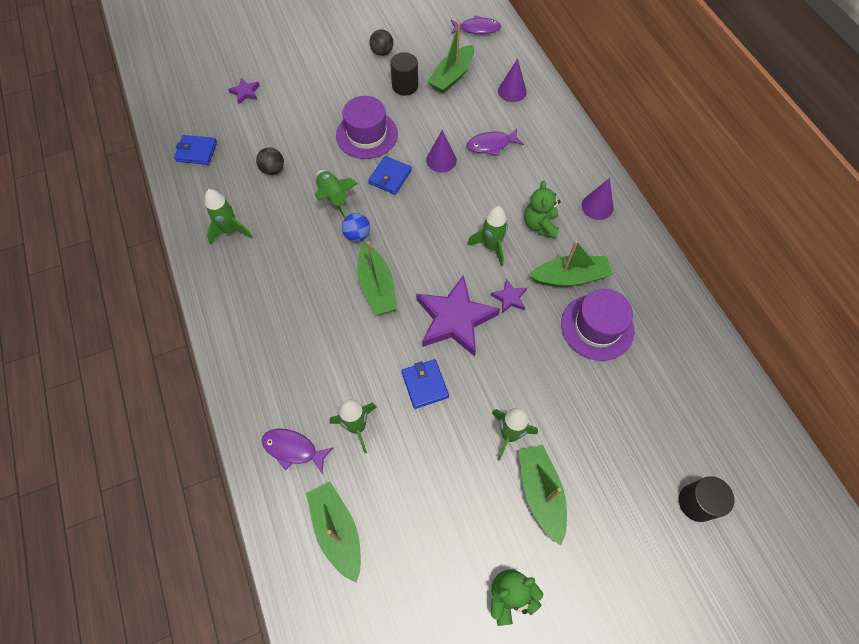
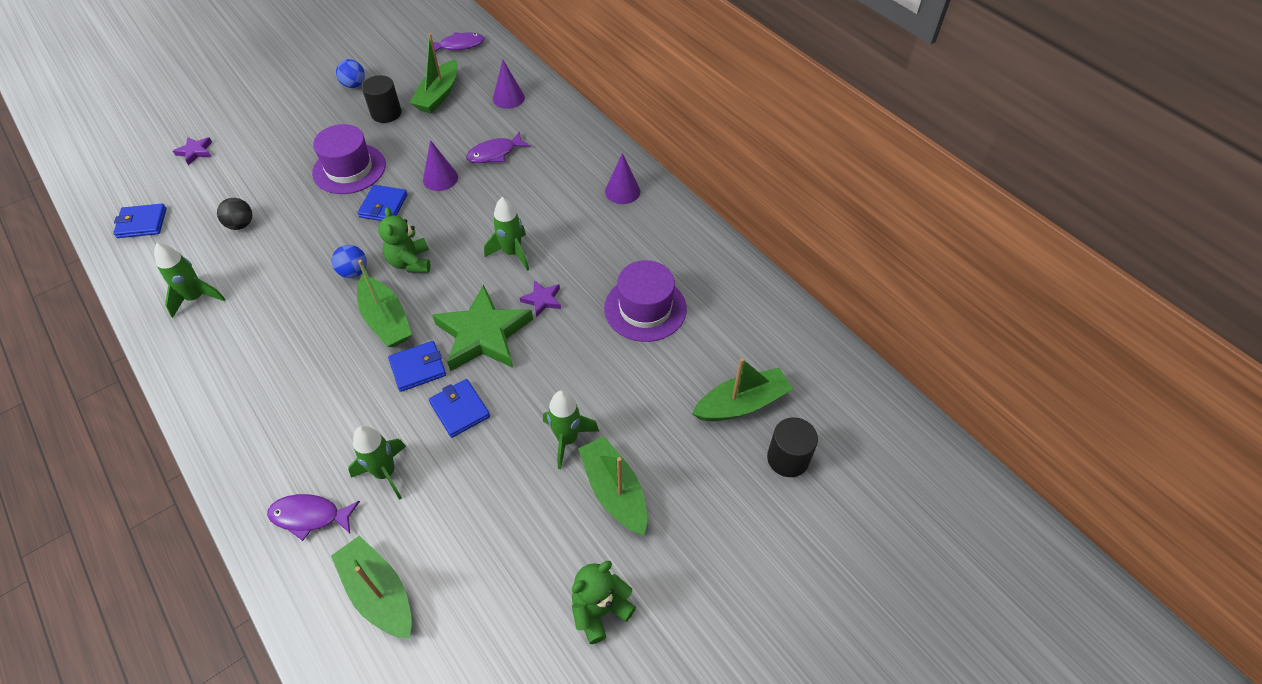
camera: 15 degrees left, 10 degrees down
green rocket [315,170,358,218] -> none
black ball [369,29,393,56] -> blue ball [336,59,365,88]
purple star [416,275,500,357] -> green star [432,285,533,371]
green teddy bear [524,180,561,239] -> green teddy bear moved to [378,207,430,273]
green boat [529,240,613,287] -> green boat moved to [692,358,793,421]
none -> blue wallet [388,341,446,392]

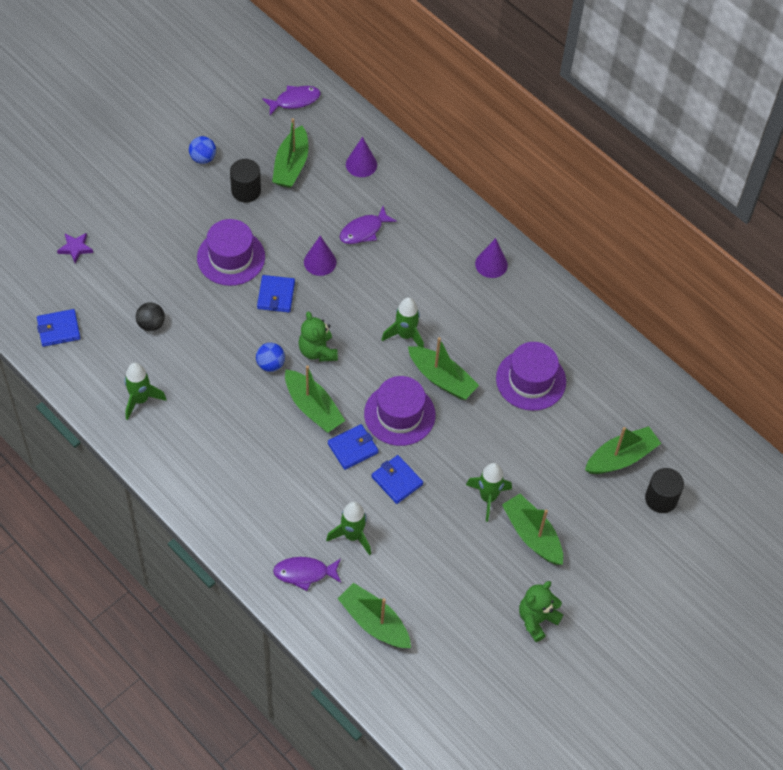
camera: 10 degrees left, 5 degrees up
green star [432,285,533,371] -> purple hat [364,376,436,446]
purple star [520,280,561,318] -> green boat [408,337,479,400]

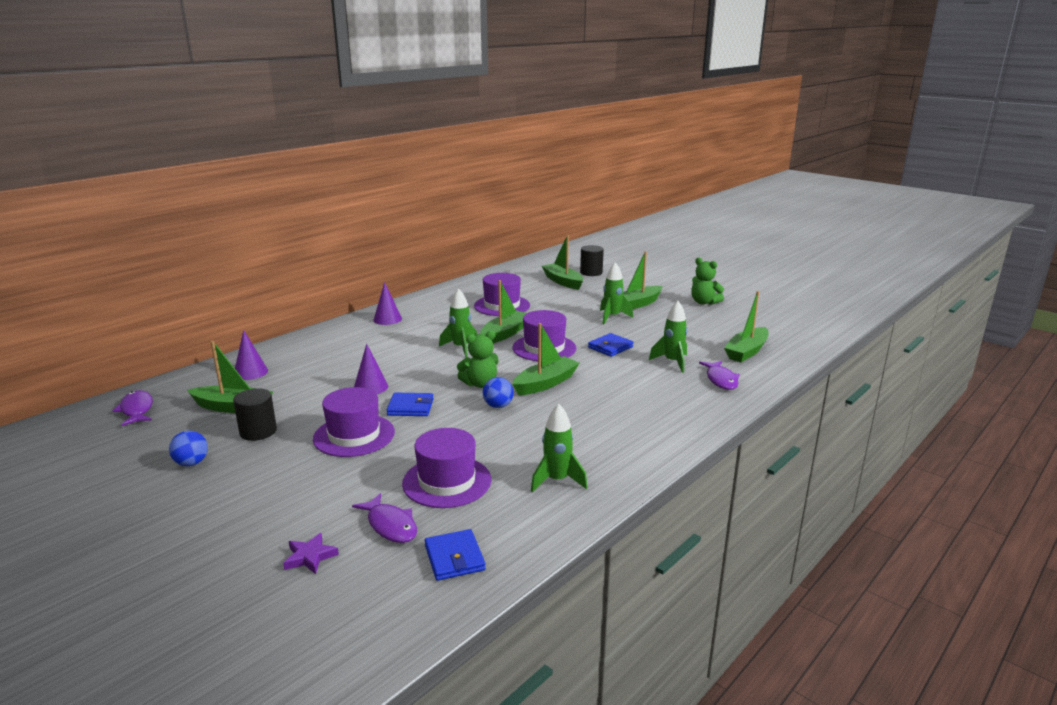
camera: 90 degrees left, 35 degrees down
black ball [136,302,165,331] -> purple hat [402,428,491,508]
blue wallet [328,424,379,470] -> none
purple fish [340,206,397,244] -> purple fish moved to [352,493,417,543]

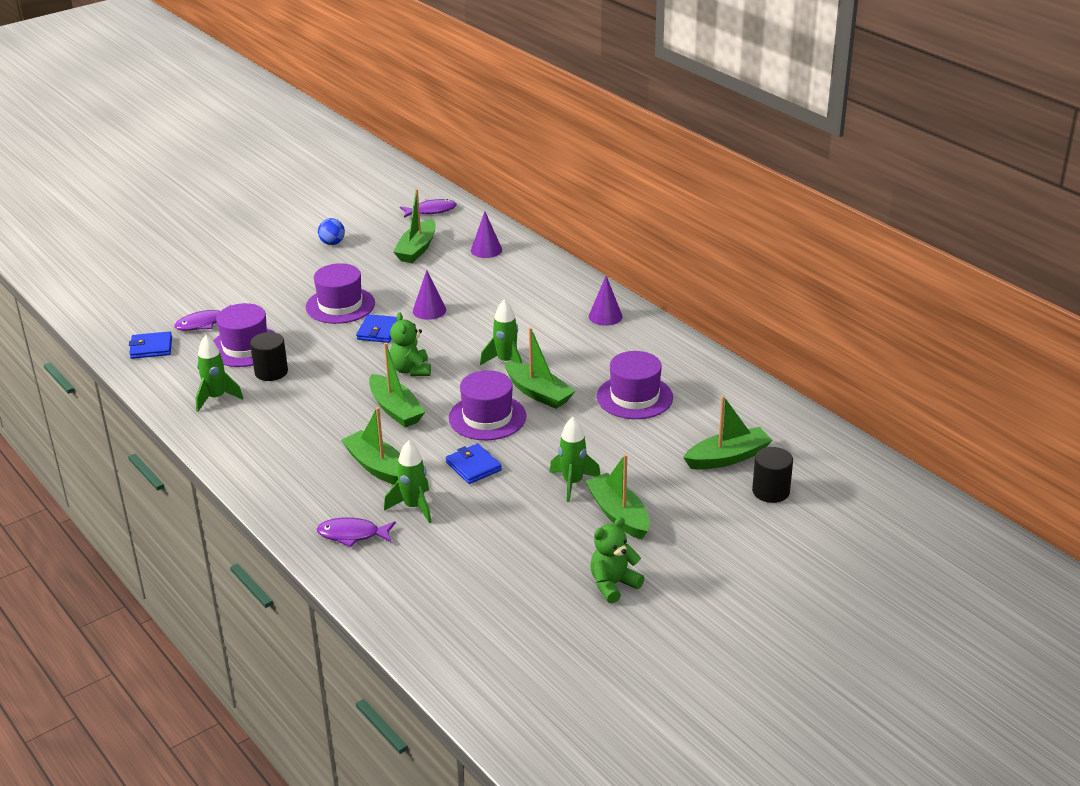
camera: 100 degrees right, 10 degrees up
black cylinder [233,388,277,441] -> black cylinder moved to [250,332,288,381]
purple star [283,533,339,574] -> none
blue ball [483,377,514,408] -> none
green boat [724,291,768,362] -> green boat moved to [341,407,400,485]

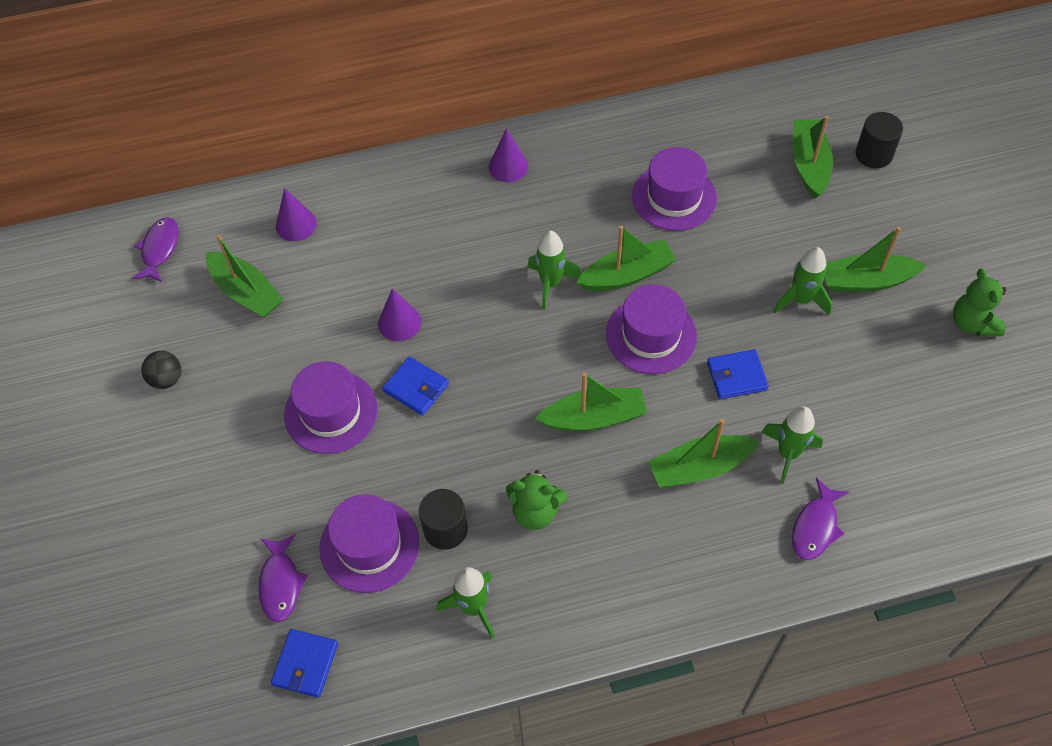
camera: 65 degrees left, 25 degrees up
blue ball [318,218,345,245] -> black ball [141,351,181,389]
green teddy bear [390,312,431,376] -> green teddy bear moved to [506,470,568,530]

